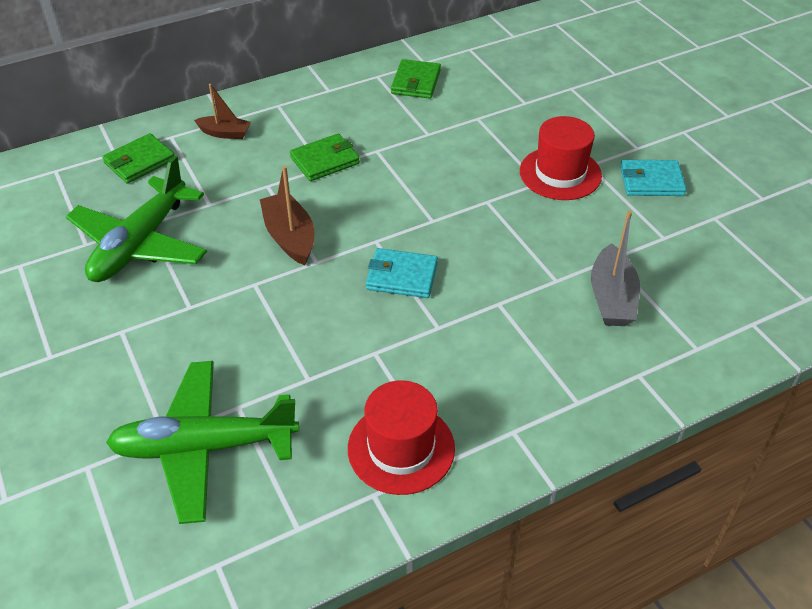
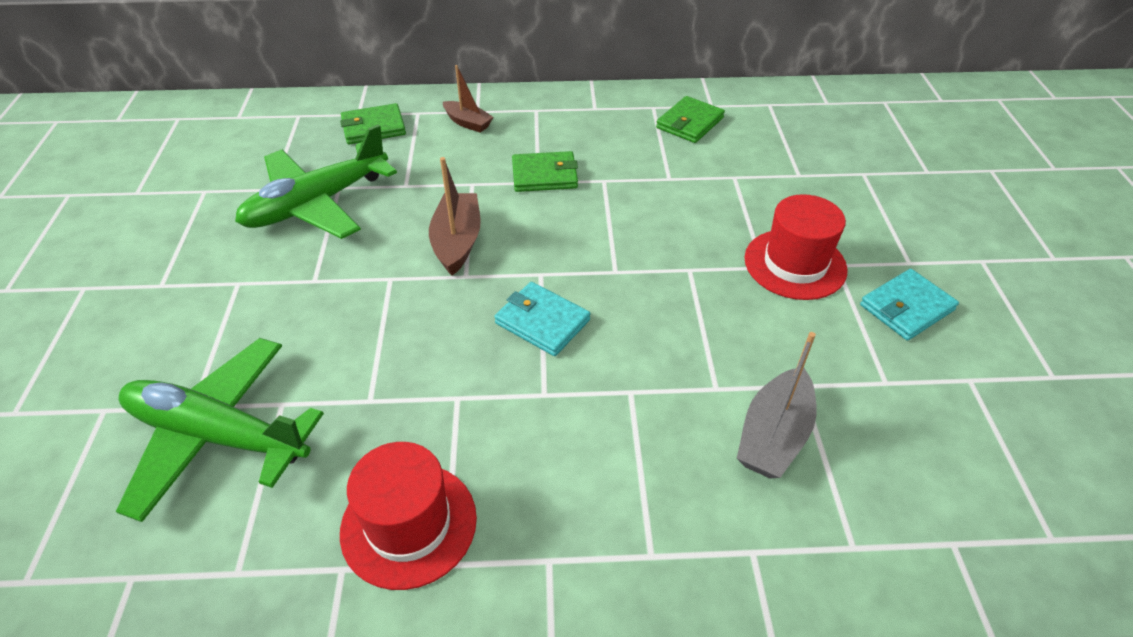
camera: 25 degrees right, 0 degrees up
turquoise wallet [620,160,687,196] -> turquoise wallet turned 60 degrees counterclockwise [860,269,959,341]

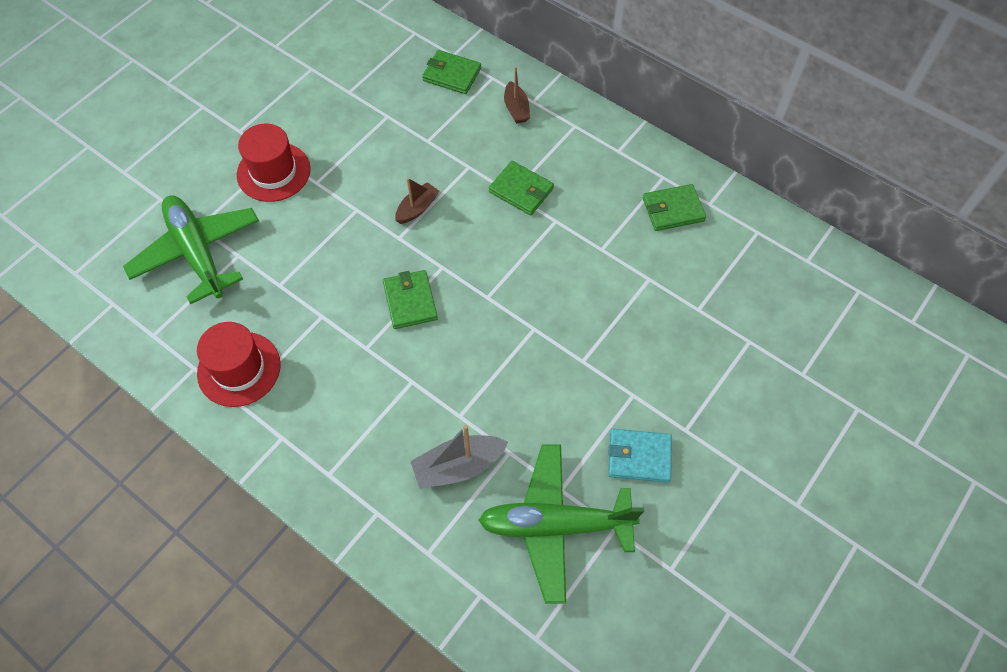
camera: 40 degrees right, 15 degrees up
green plane [235,124,397,239] -> green plane moved to [478,445,644,604]
brown boat [429,157,481,276] -> brown boat [395,178,439,224], size x0.65
turquoise wallet [494,282,591,356] -> green wallet [383,270,438,329]
red hat [744,194,848,300] -> red hat moved to [237,124,311,202]

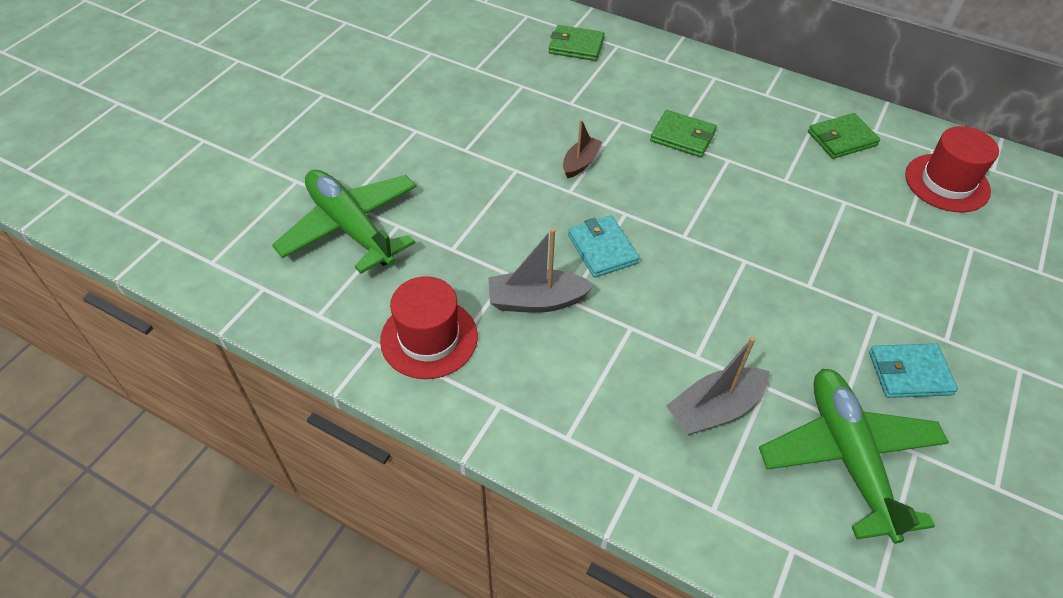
camera: 10 degrees left, 10 degrees down
red hat [237,124,311,202] -> red hat moved to [905,126,999,212]
green wallet [383,270,438,329] -> turquoise wallet [568,216,639,278]
green plane [478,445,644,604] -> green plane turned 90 degrees clockwise [759,369,949,544]
brown boat [504,67,530,124] -> none
none -> grey boat [488,228,595,313]

